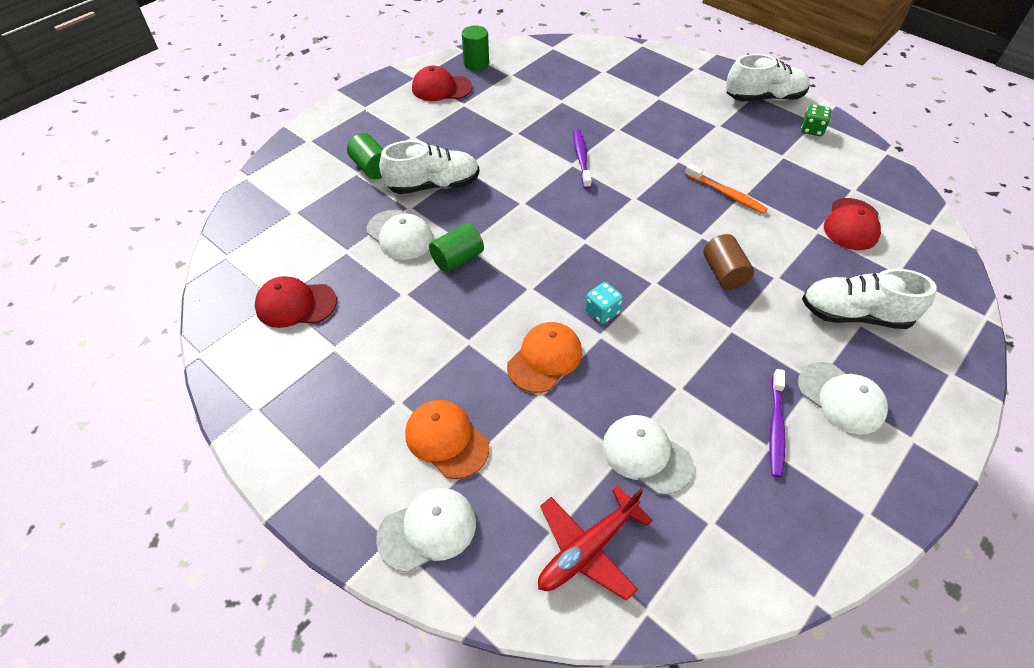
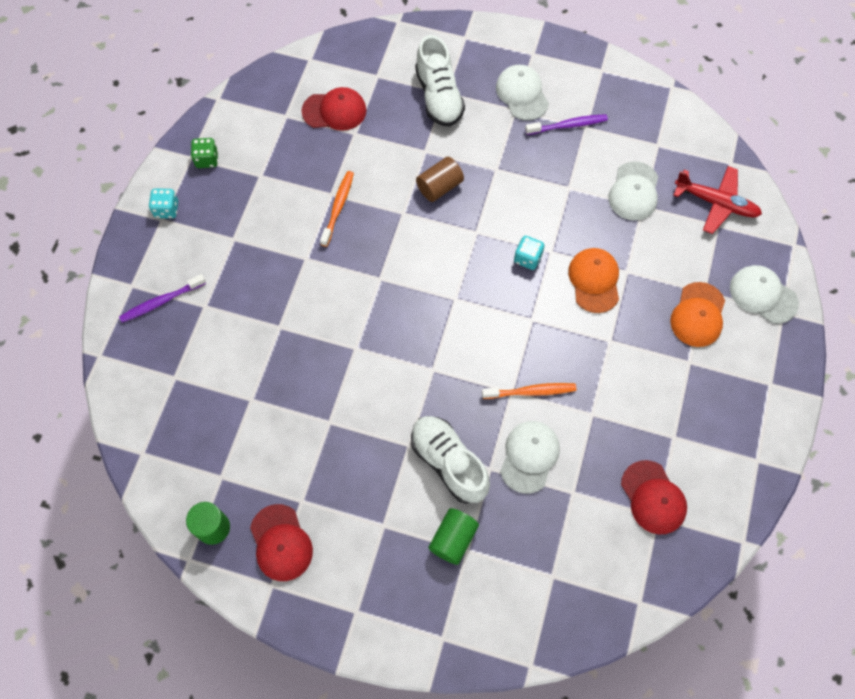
camera: 115 degrees left, 15 degrees up
green cylinder [429,223,484,273] -> orange toothbrush [482,383,576,399]
orange cap [507,322,582,393] -> orange cap turned 75 degrees clockwise [568,248,619,313]
purple toothbrush [574,130,592,189] -> purple toothbrush moved to [119,274,206,323]
white shoe [726,54,810,101] -> turquoise dice [149,189,178,219]
white cap [798,362,888,435] -> white cap turned 45 degrees counterclockwise [496,65,549,121]

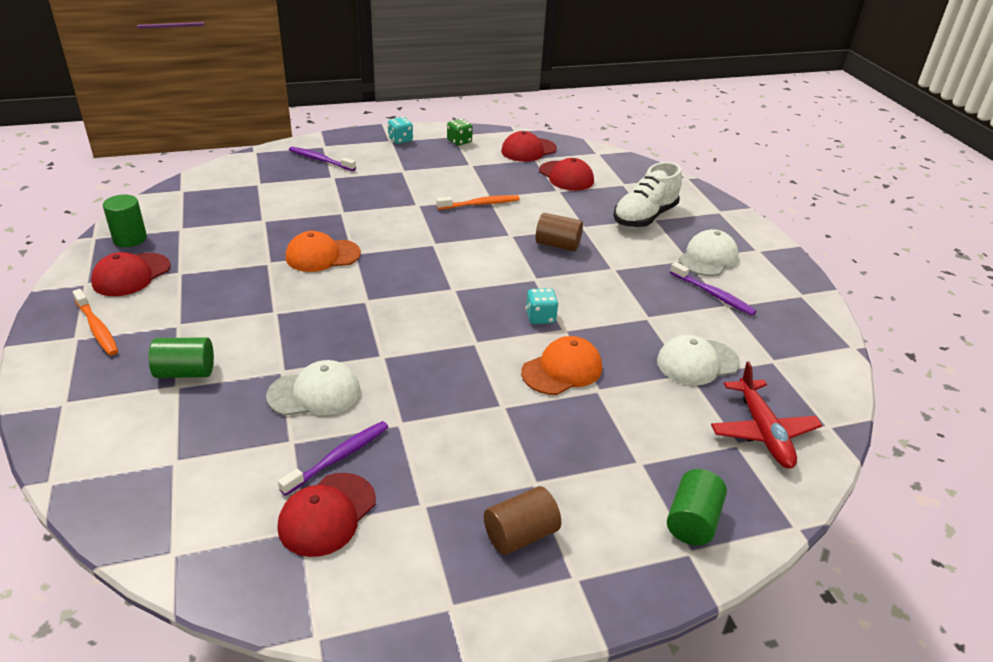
camera: 55 degrees right, 30 degrees down
white shoe [411,416,490,504] -> none
orange toothbrush [482,383,576,399] -> orange toothbrush moved to [73,289,118,355]
orange cap [670,282,725,347] -> orange cap moved to [286,231,361,272]
white cap [730,265,799,324] -> green cylinder [667,469,727,545]
none -> purple toothbrush [278,421,388,496]
none -> brown cylinder [484,486,561,555]
none -> red cap [501,131,557,162]

